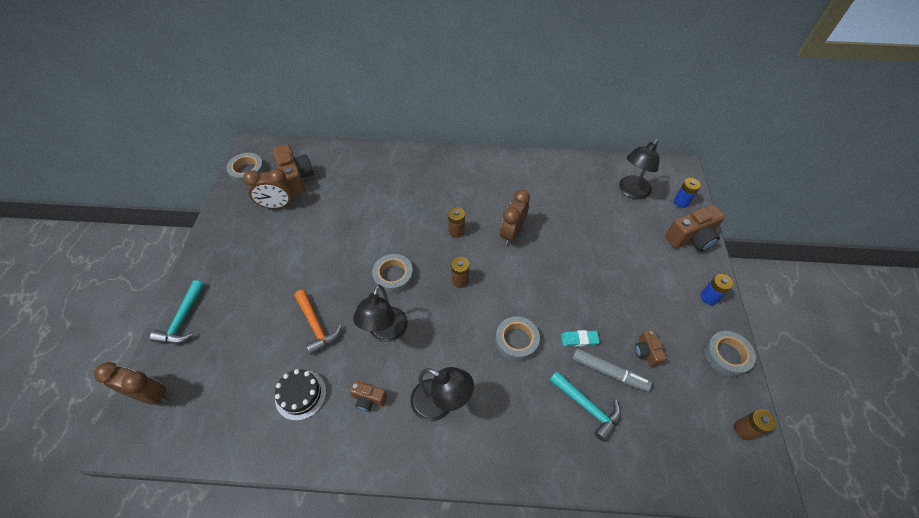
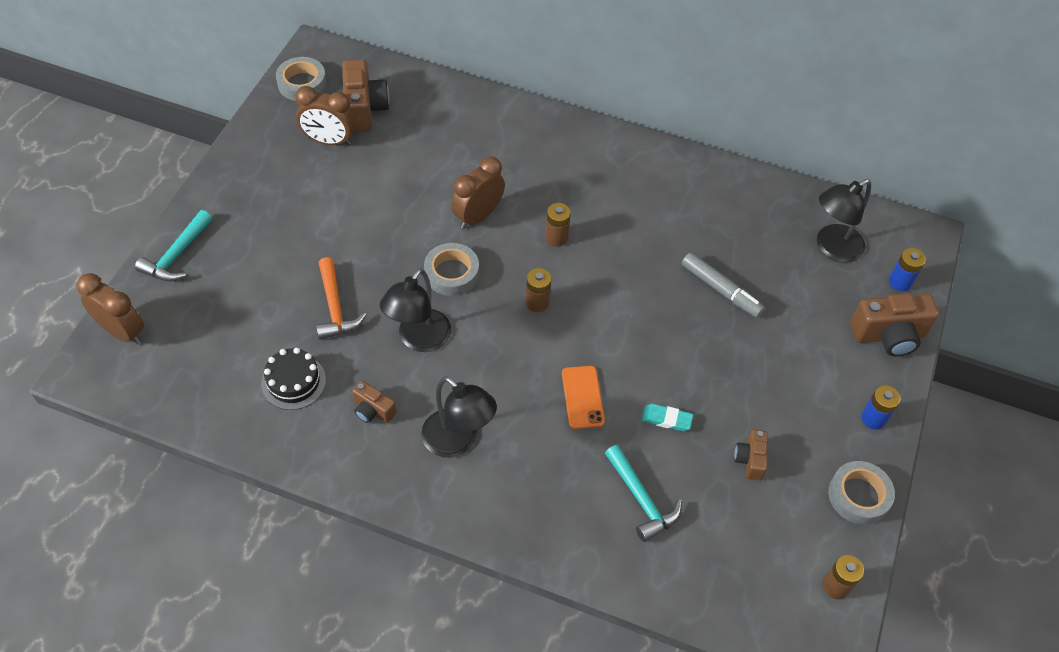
camera: 15 degrees right, 0 degrees up
grey tape [495,316,540,362] -> orange phone [562,366,605,429]
brown clock [500,190,530,245] -> brown clock moved to [451,156,505,229]
grey marker [572,348,652,392] -> grey marker moved to [682,252,765,318]

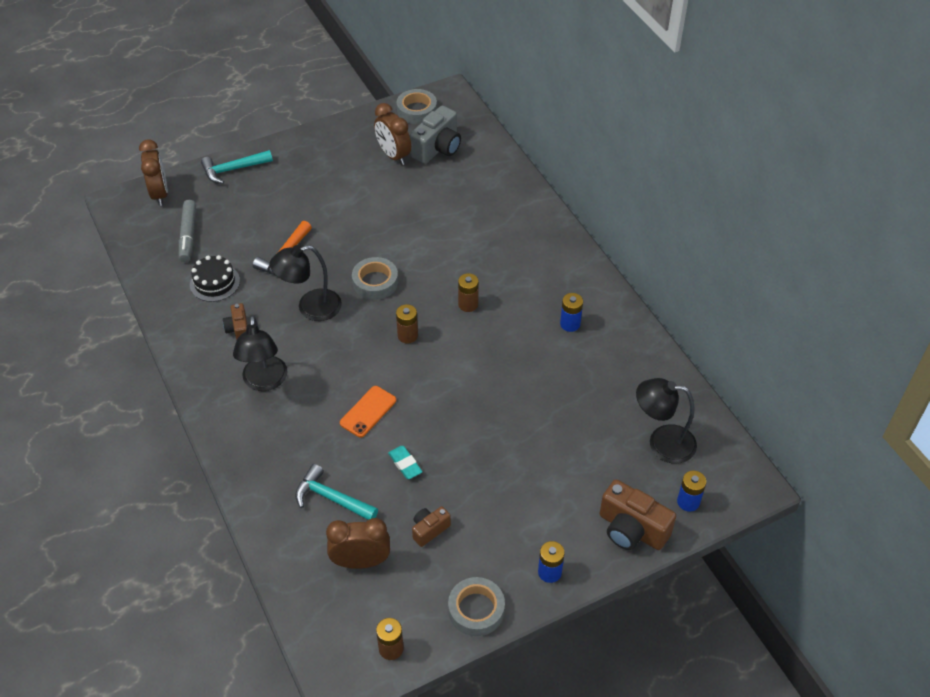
camera: 45 degrees right, 5 degrees down
brown camera [342,59,390,132] -> grey camera [410,106,461,164]
brown clock [451,156,505,229] -> brown clock moved to [326,518,390,569]
turquoise hammer [605,445,682,542] -> turquoise hammer turned 105 degrees clockwise [295,464,378,520]
grey marker [682,252,765,318] -> grey marker moved to [179,200,196,262]
none -> blue battery [560,293,583,332]

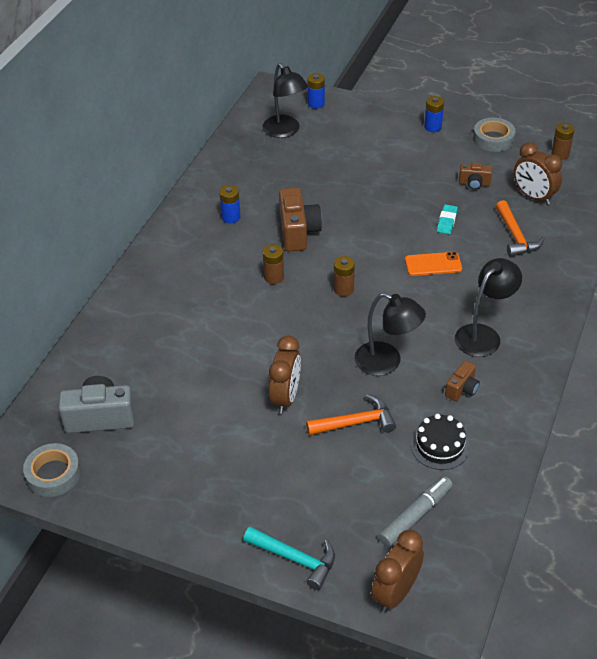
camera: 130 degrees left, 5 degrees down
turquoise hammer [295,464,378,520] -> orange hammer [496,200,544,257]
grey tape [352,257,398,300] -> none
brown clock [374,103,411,165] -> brown clock moved to [269,335,301,414]
brown camera [600,479,676,550] -> brown camera moved to [279,188,322,251]

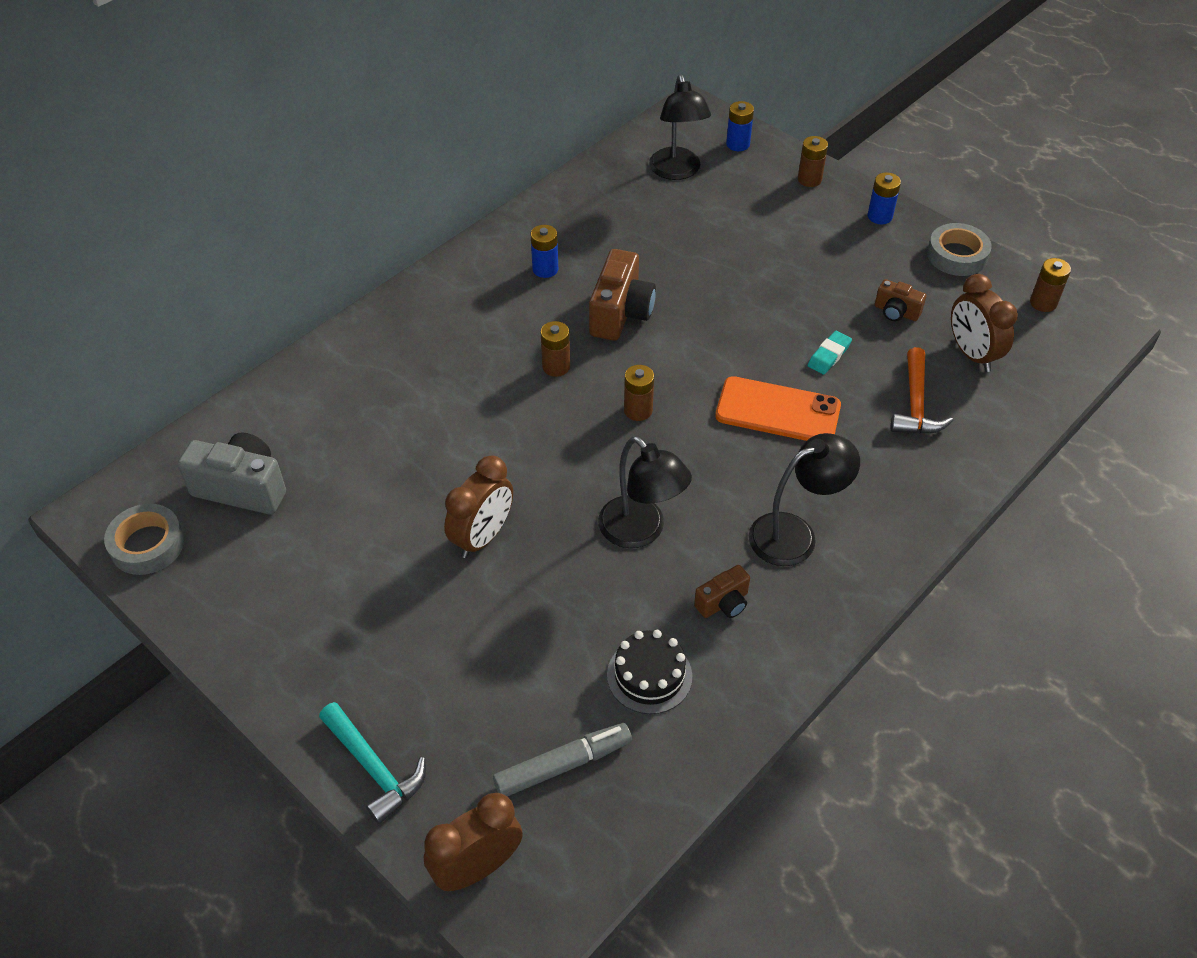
camera: 20 degrees right, 5 degrees up
orange hammer [306,394,396,435] -> none
orange phone [405,252,462,276] -> orange phone [715,376,841,441], size x1.51
none -> brown battery [798,136,828,187]

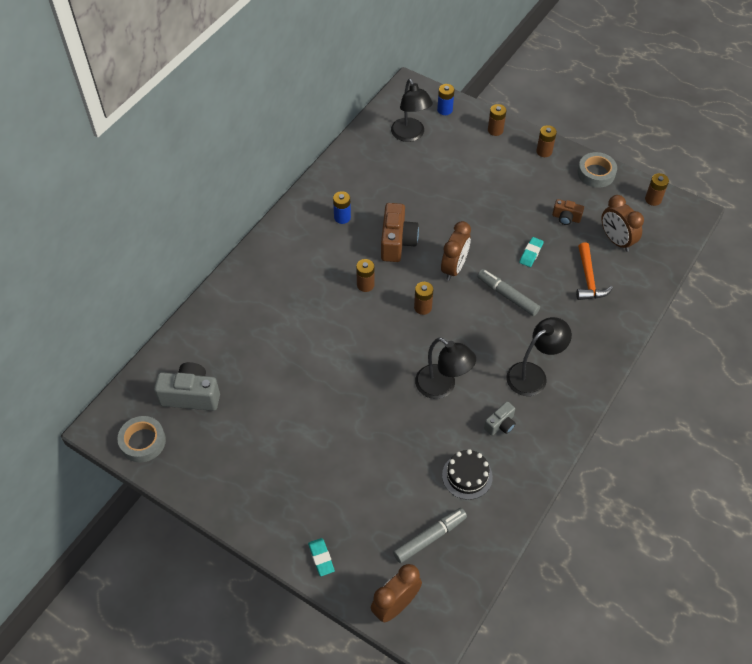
camera: 10 degrees left, 5 degrees up
turquoise hammer [319,702,426,824] -> turquoise eraser [308,538,335,576]
brown clock [444,456,513,558] -> brown clock moved to [441,221,471,281]
brown camera [694,565,750,618] -> grey camera [484,401,516,436]
orange phone [715,376,841,441] -> grey marker [477,269,540,316]
blue battery [868,172,901,224] -> brown battery [536,125,557,157]

